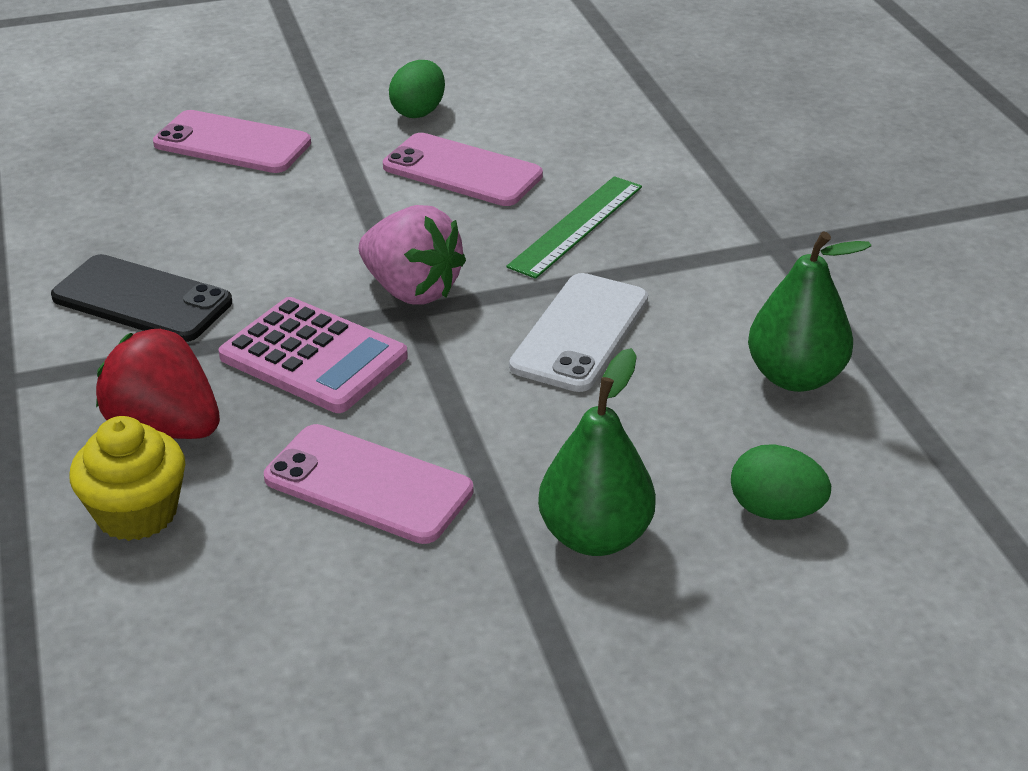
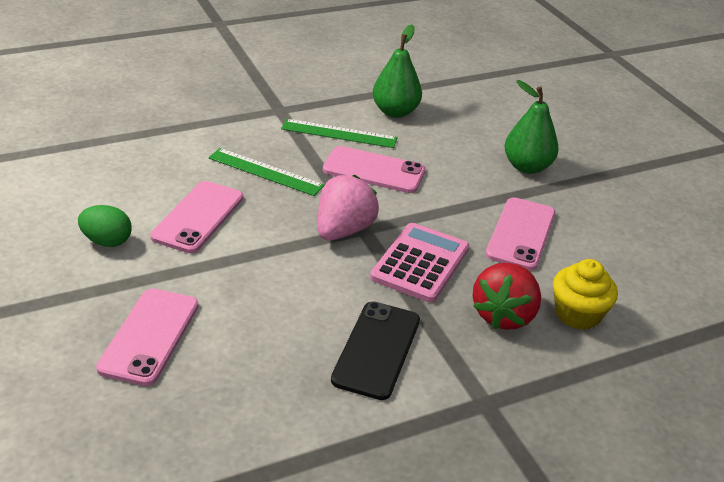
camera: 100 degrees left, 0 degrees up
white phone [509,273,648,392] -> pink phone [323,146,425,193]
green egg [731,444,831,520] -> none
none -> green ruler [281,119,397,148]

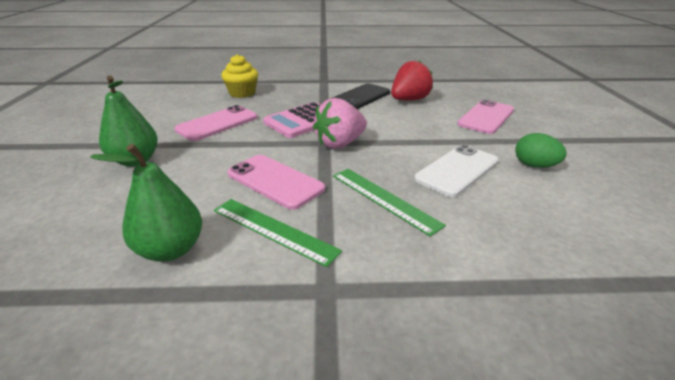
camera: 155 degrees left, 5 degrees down
pink phone [150,181,243,253] -> white phone [414,144,499,197]
red strawberry [473,263,541,330] -> red strawberry moved to [391,60,433,101]

